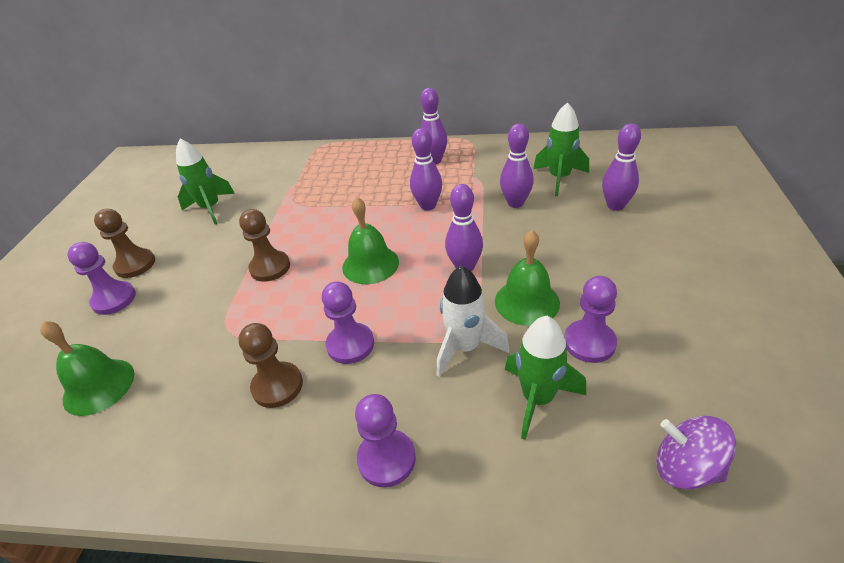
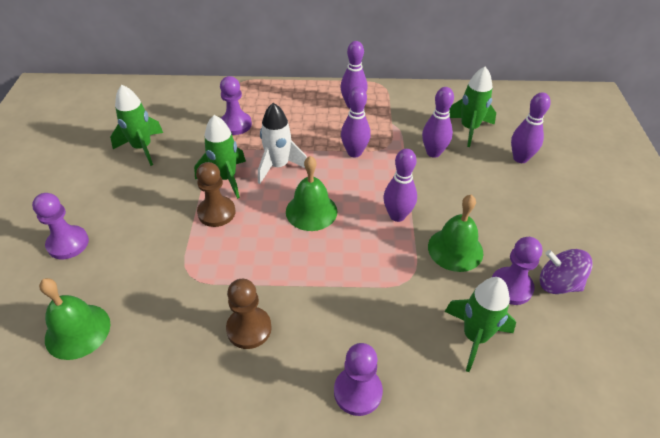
camera: 10 degrees left, 5 degrees up
brown pawn [94,209,155,278] -> none
purple pawn [322,281,374,364] -> purple pawn moved to [220,76,252,135]
white rocket [437,265,509,377] -> white rocket moved to [258,103,307,184]
purple spinning top [656,416,736,490] -> purple spinning top moved to [540,249,593,294]
none -> green rocket [194,115,246,199]

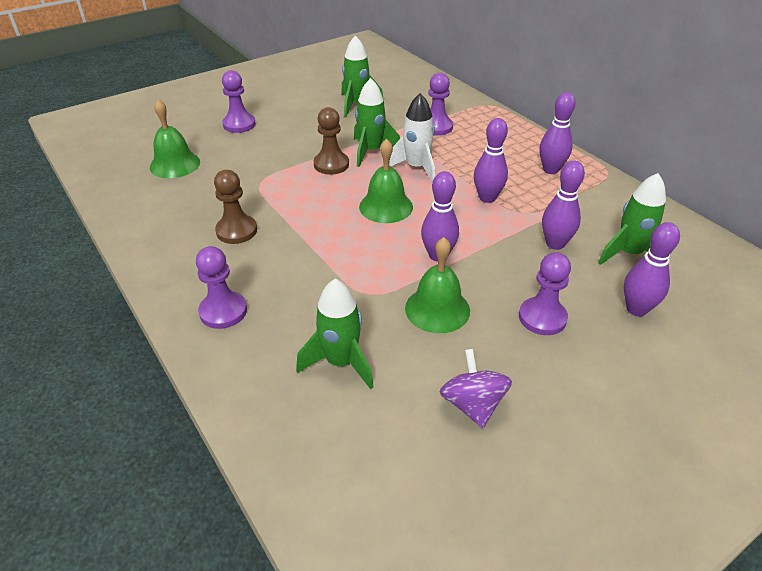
camera: 55 degrees right, 5 degrees down
purple pawn [492,237,542,305] -> purple pawn moved to [519,252,571,335]

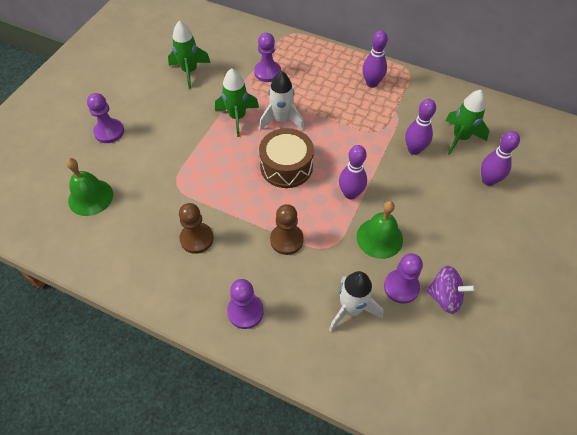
camera: 30 degrees left, 15 degrees up
green rocket [296,279,373,389] -> white rocket [329,271,384,332]
brown pawn [314,107,349,175] -> brown pawn moved to [270,204,304,255]
green bell [359,138,413,223] -> brown drum [259,128,314,188]
purple spinning top [440,349,512,428] -> purple spinning top turned 150 degrees clockwise [426,266,476,314]
purple bowling pin [474,118,508,203] -> none
purple pawn [519,252,571,335] -> purple pawn moved to [384,253,423,304]

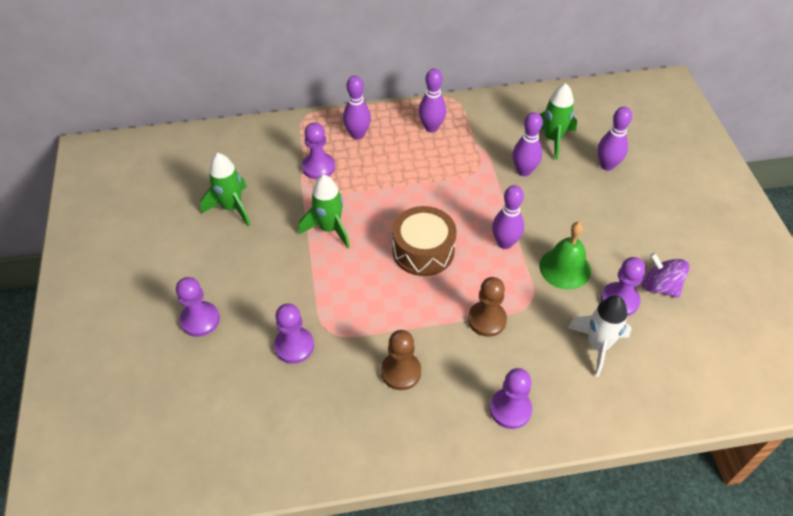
camera: 35 degrees left, 5 degrees down
green bell [66,158,113,216] -> none
white rocket [259,71,304,131] -> none
purple spinning top [426,266,476,314] -> purple spinning top turned 120 degrees counterclockwise [642,253,689,298]
none -> purple pawn [274,304,314,364]
none -> purple bowling pin [343,76,371,140]

